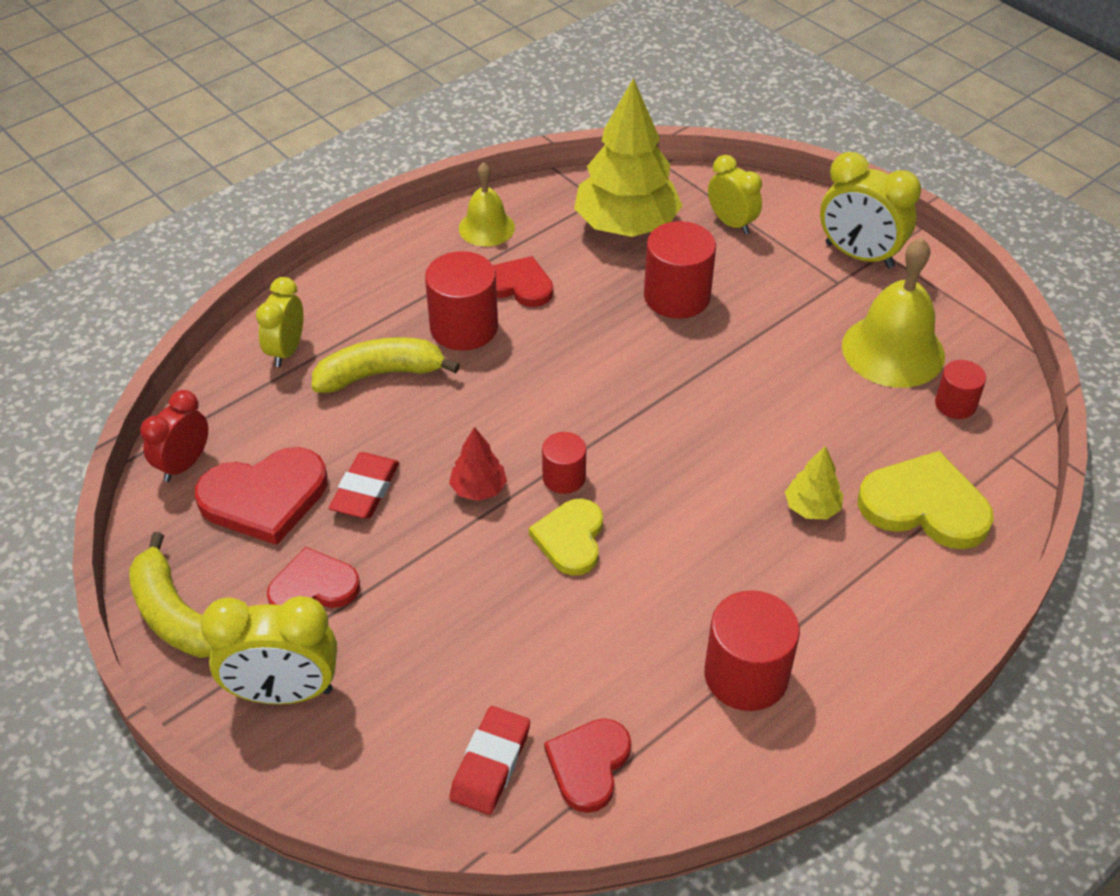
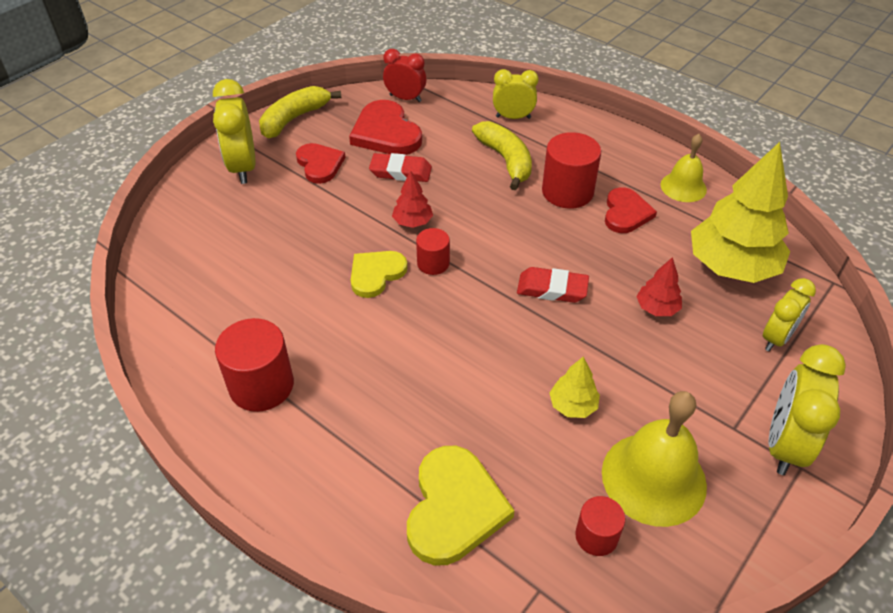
camera: 80 degrees right, 0 degrees up
red eraser [449,706,530,815] -> red eraser moved to [517,267,589,303]
yellow heart [529,499,603,576] -> yellow heart turned 45 degrees counterclockwise [351,251,408,298]
red heart [544,719,631,813] -> none
red cylinder [644,221,716,319] -> red tree [636,257,682,316]
yellow tree [785,446,843,520] -> yellow tree moved to [549,357,600,418]

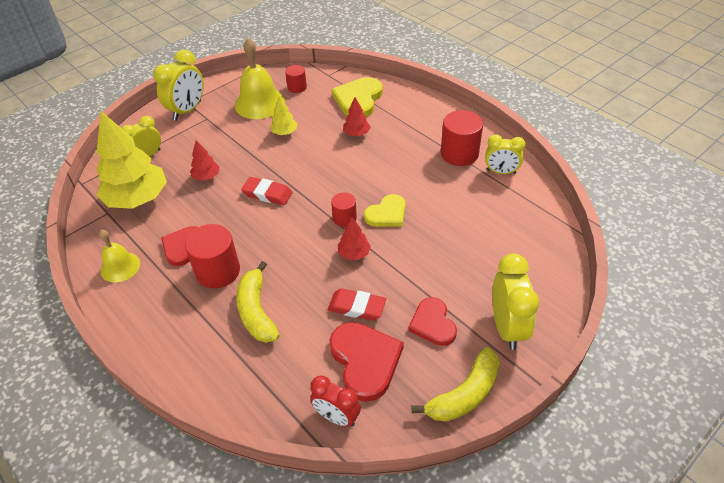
camera: 170 degrees left, 0 degrees up
yellow clock [493,69,539,119] -> yellow clock moved to [485,134,526,174]
none -> red tree [343,97,370,136]

